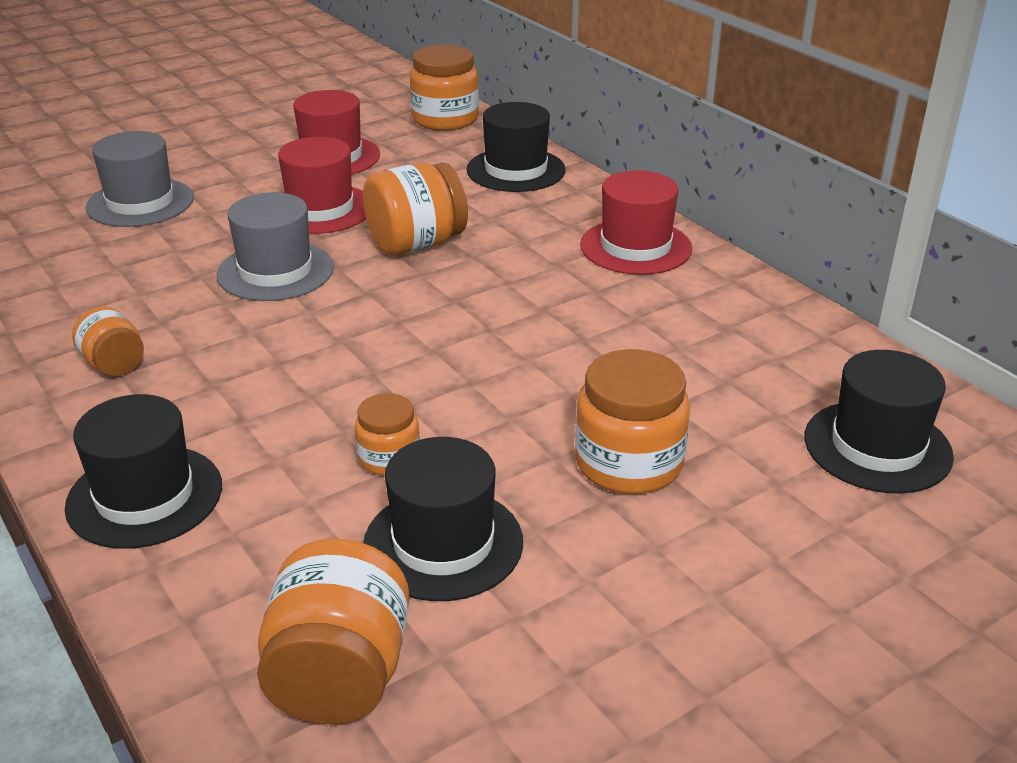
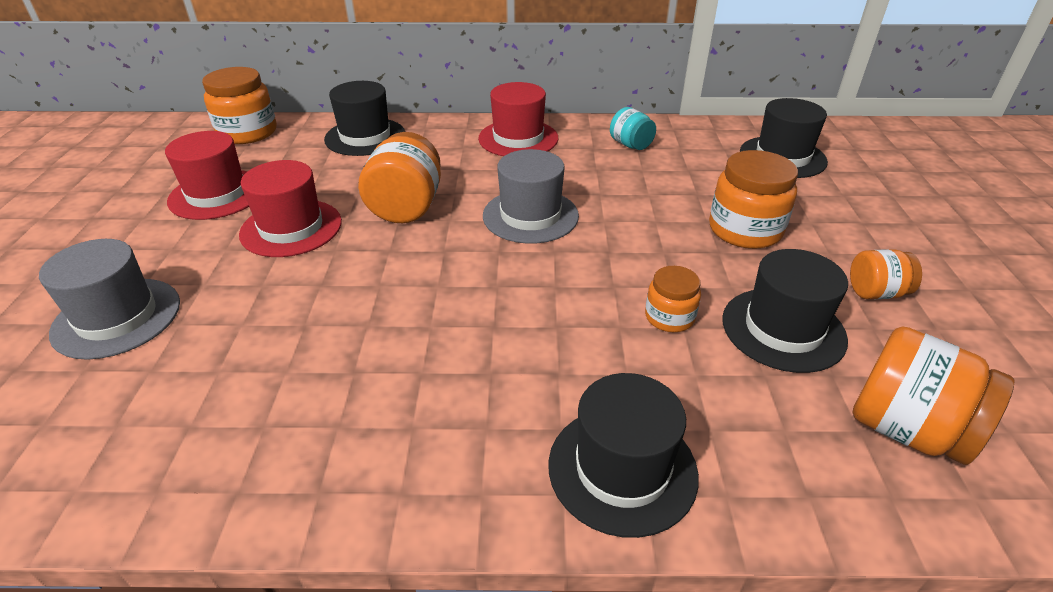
camera: 55 degrees left, 5 degrees up
orange jar [72,306,144,376] -> orange jar moved to [850,249,922,299]
grey hat [217,192,334,301] -> grey hat moved to [483,149,579,244]
none -> turquoise jar [610,107,656,150]

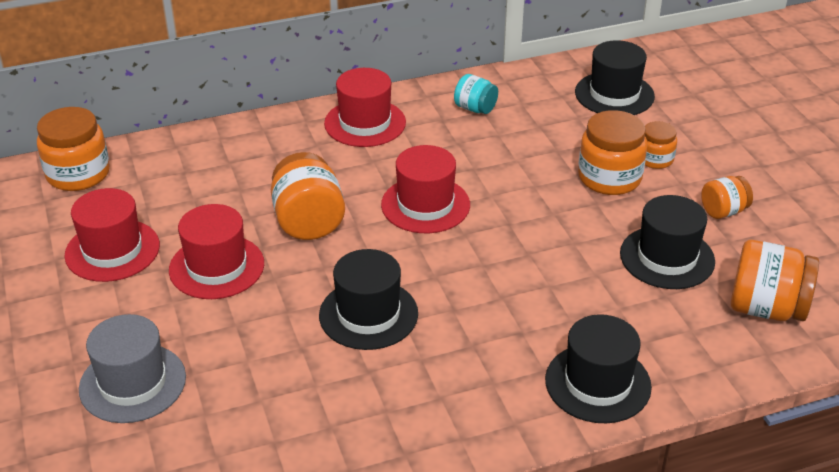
camera: 20 degrees left, 0 degrees up
black hat [324,81,405,156] -> black hat moved to [319,249,418,350]
grey hat [483,149,579,244] -> red hat [381,145,470,233]
orange jar [645,266,701,332] -> orange jar moved to [645,121,677,169]

